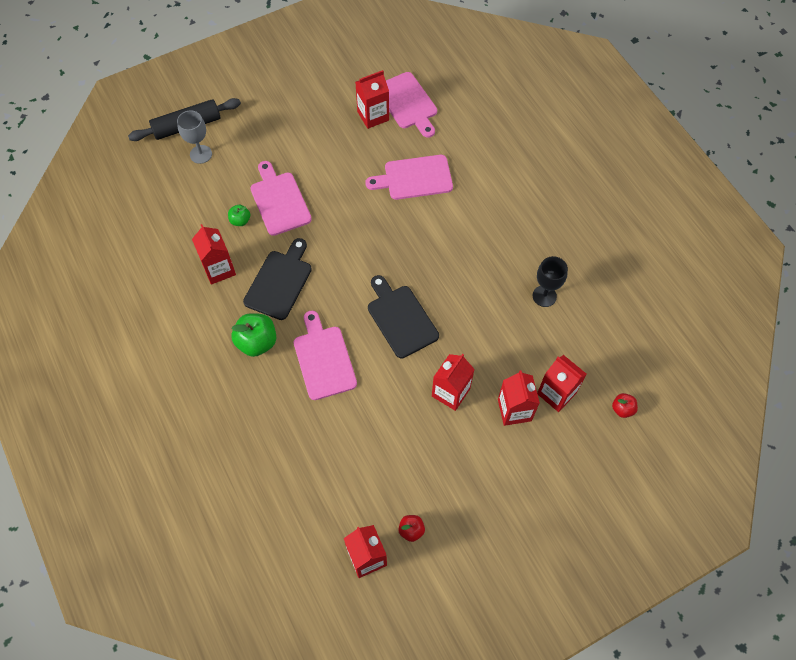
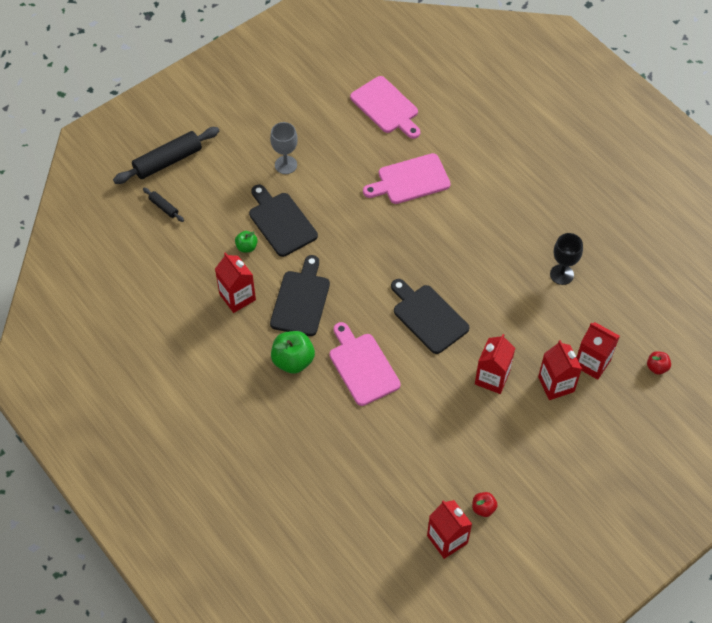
camera: 10 degrees left, 5 degrees down
grey goblet [177,110,212,164] -> grey goblet moved to [270,122,298,174]
pink cutting board [250,161,312,236] -> black cutting board [249,185,318,257]
red carton [355,70,389,129] -> none
none -> black rolling pin [143,188,184,222]

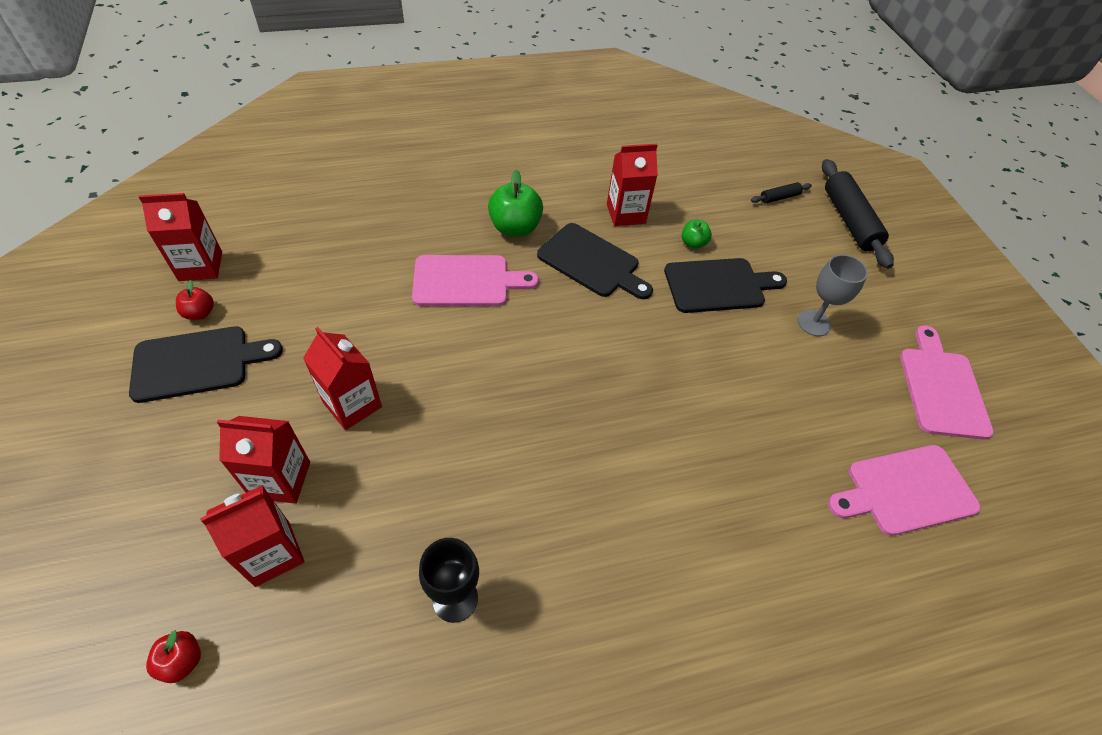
camera: 110 degrees right, 5 degrees down
pink cutting board [363,153,451,204] -> pink cutting board moved to [900,325,994,440]
black cutting board [391,279,469,354] -> black cutting board moved to [129,326,283,403]

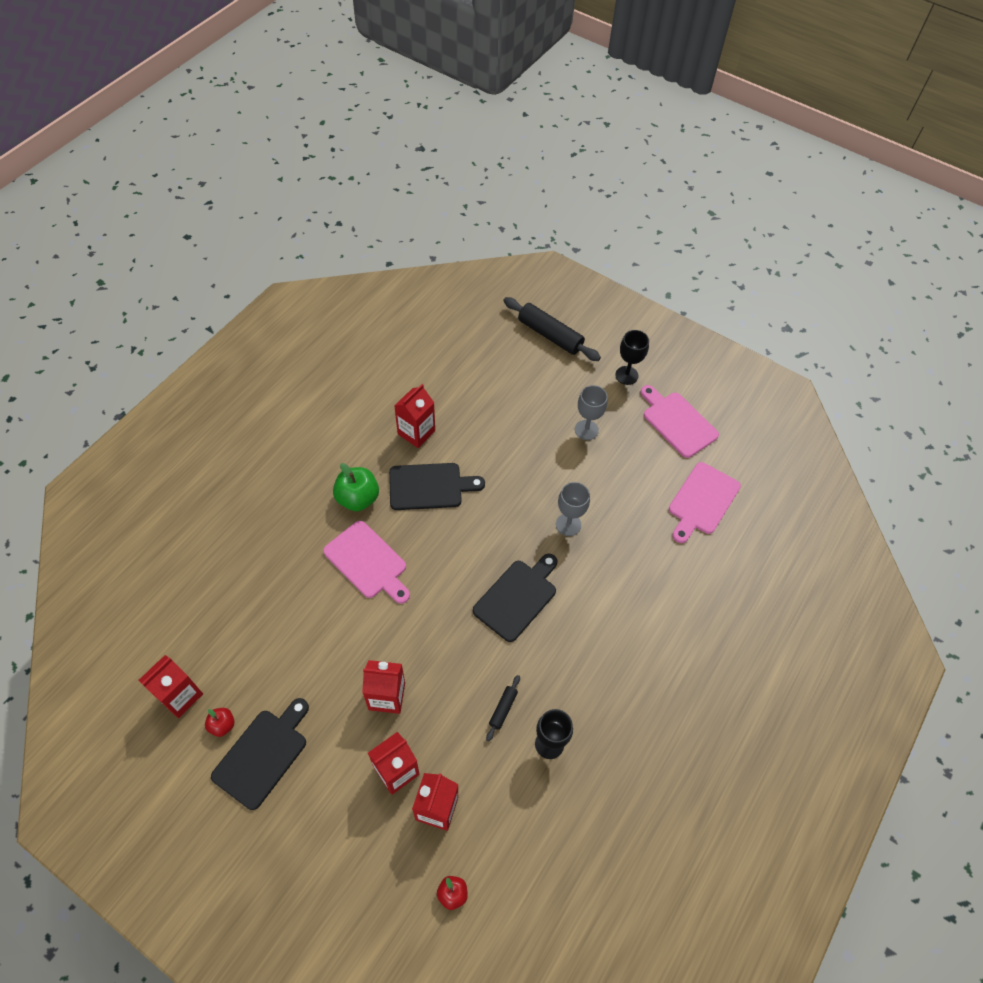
camera: 40 degrees left, 5 degrees up
pink cutting board [412,255,539,306] -> pink cutting board turned 90 degrees clockwise [323,521,410,604]
black cutting board [664,258,787,313] -> black cutting board moved to [473,554,558,642]
green apple [682,220,712,249] -> none
black rolling pin [751,182,812,203] -> black rolling pin moved to [486,675,520,741]
none -> grey goblet [556,482,590,536]
none -> black goblet [615,330,649,385]

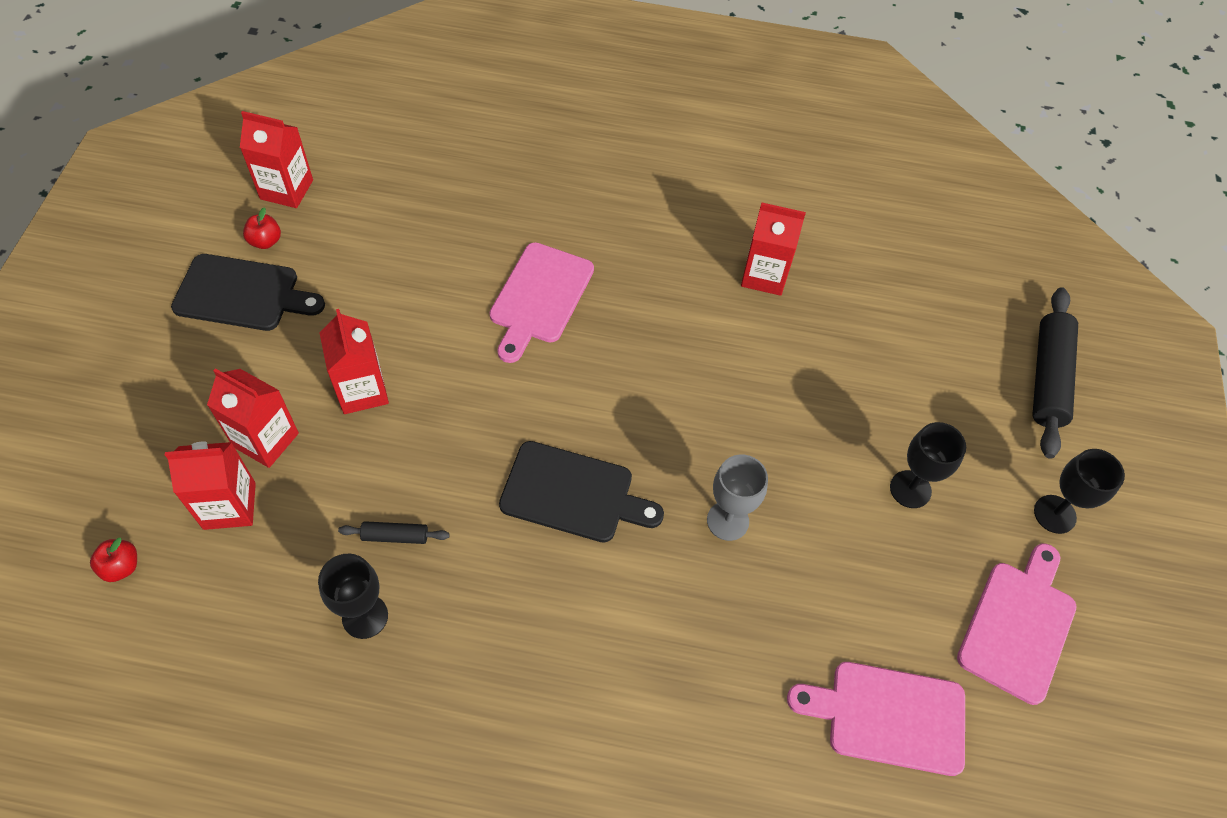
camera: 65 degrees right, 0 degrees up
green apple [333,463,379,511] -> none
black cutting board [389,463,485,510] -> none
grey goblet [575,385,608,440] -> black goblet [890,422,966,508]

